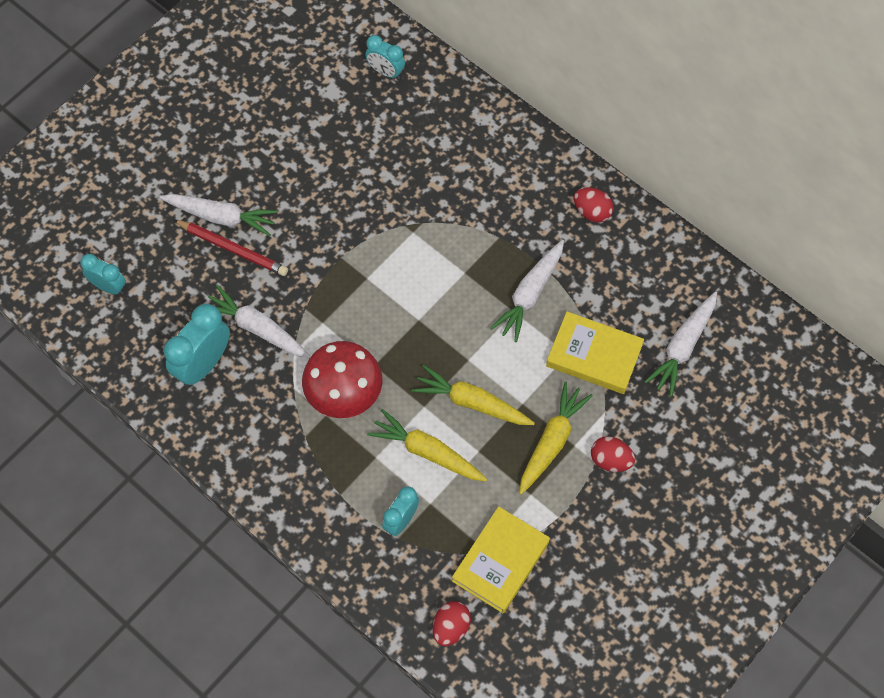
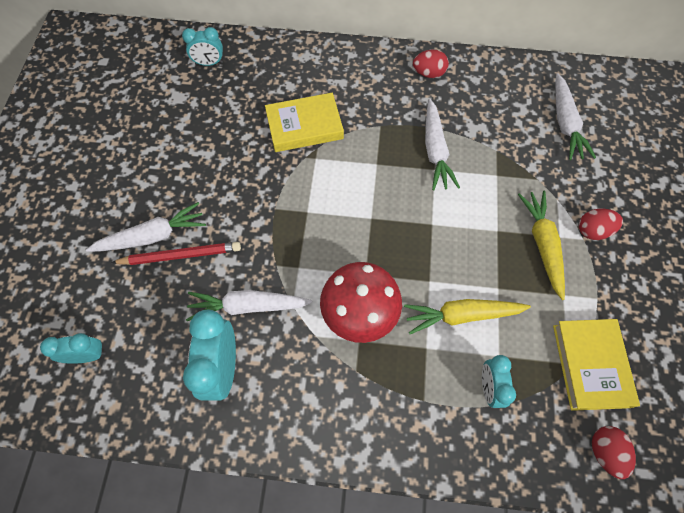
camera: 35 degrees left, 0 degrees up
yellow carrot [412,365,535,425] -> none
yellow book [546,312,644,394] -> yellow book moved to [265,93,344,152]

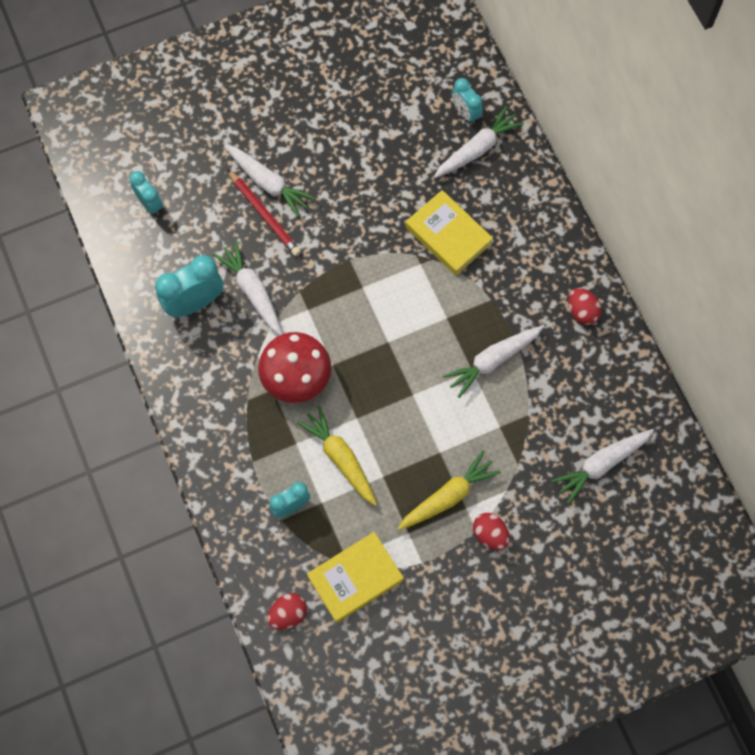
camera: 60 degrees right, 5 degrees up
none -> white carrot [434,106,524,178]

